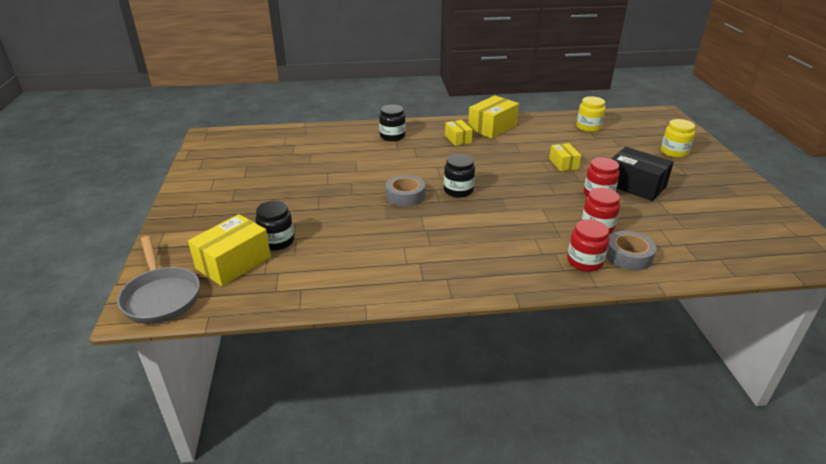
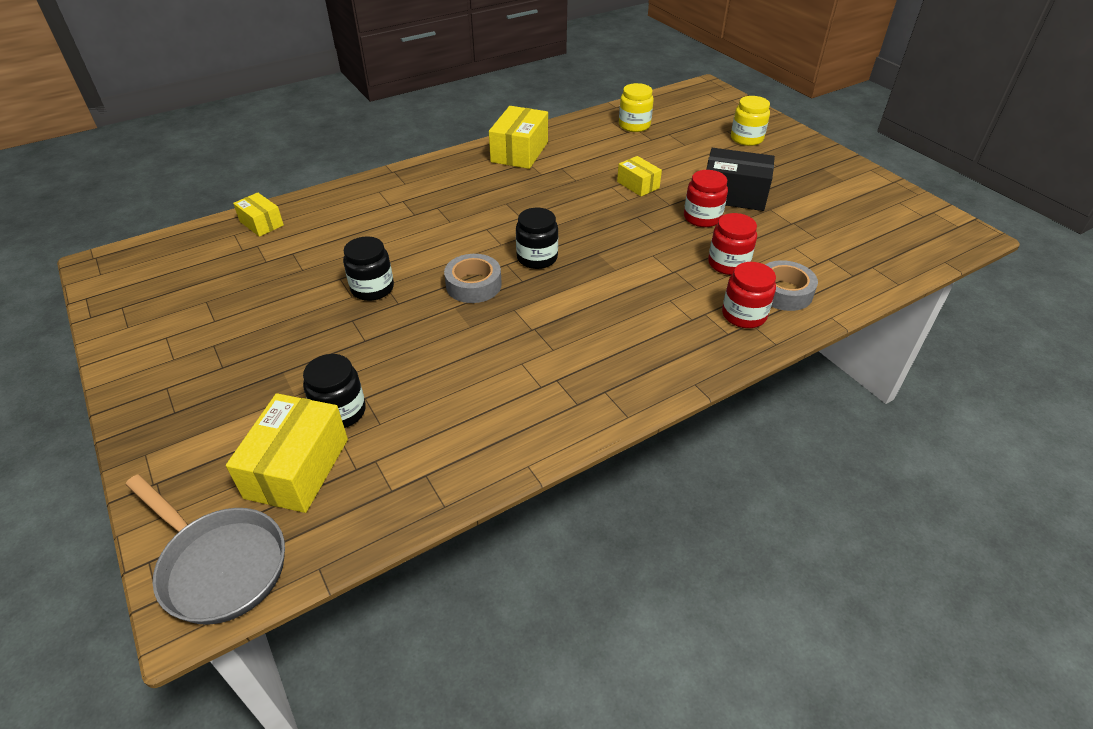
camera: 25 degrees left, 10 degrees up
black jar [379,105,405,141] -> black jar moved to [343,236,394,301]
yellow box [445,120,473,146] -> yellow box moved to [233,192,284,237]

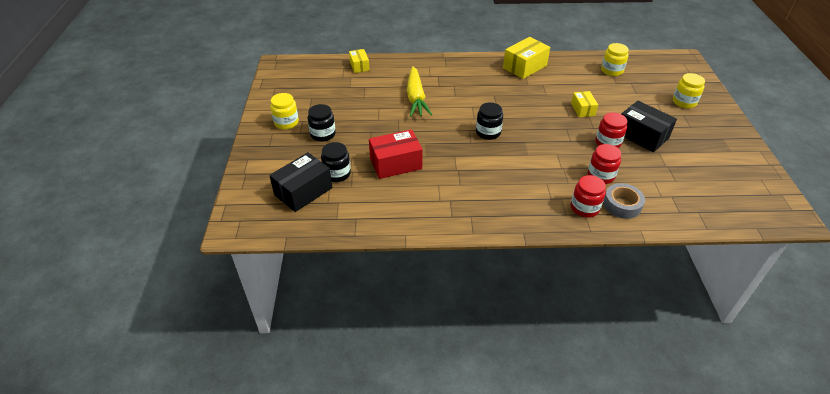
camera: 30 degrees right, 0 degrees up
grey pan [126,474,285,625] -> none
yellow box [226,393,348,513] -> black box [269,152,333,212]
black jar [343,236,394,301] -> black jar moved to [308,104,336,142]
grey tape [444,254,502,303] -> none
none -> yellow jar [270,93,299,130]
none -> red box [369,129,423,179]
none -> yellow carrot [407,66,432,117]

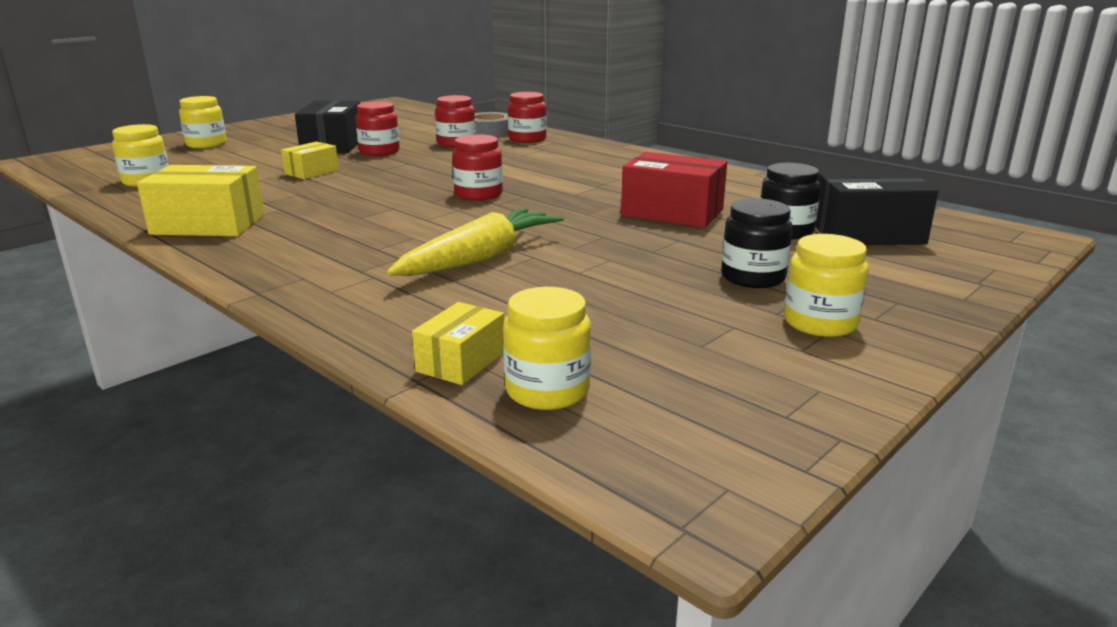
camera: 135 degrees left, 20 degrees down
black jar [476,102,503,140] -> red jar [452,134,503,201]
none -> yellow jar [503,287,591,410]

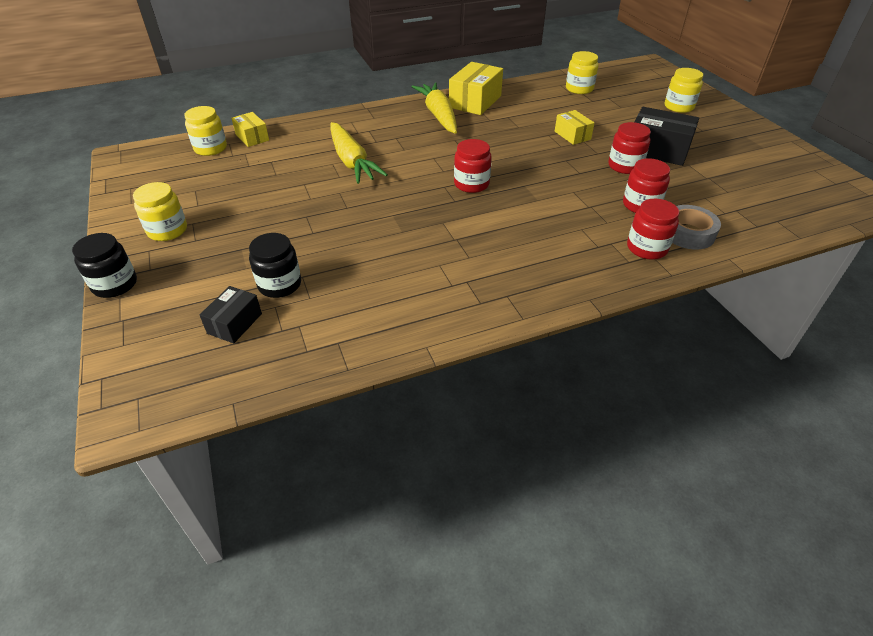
camera: 115 degrees right, 20 degrees up
red box [621,152,727,228] -> none
black jar [721,198,792,288] -> black jar moved to [72,233,137,298]
black box [815,171,938,245] -> black box [200,286,262,344], size x0.58
none -> yellow carrot [412,82,457,134]

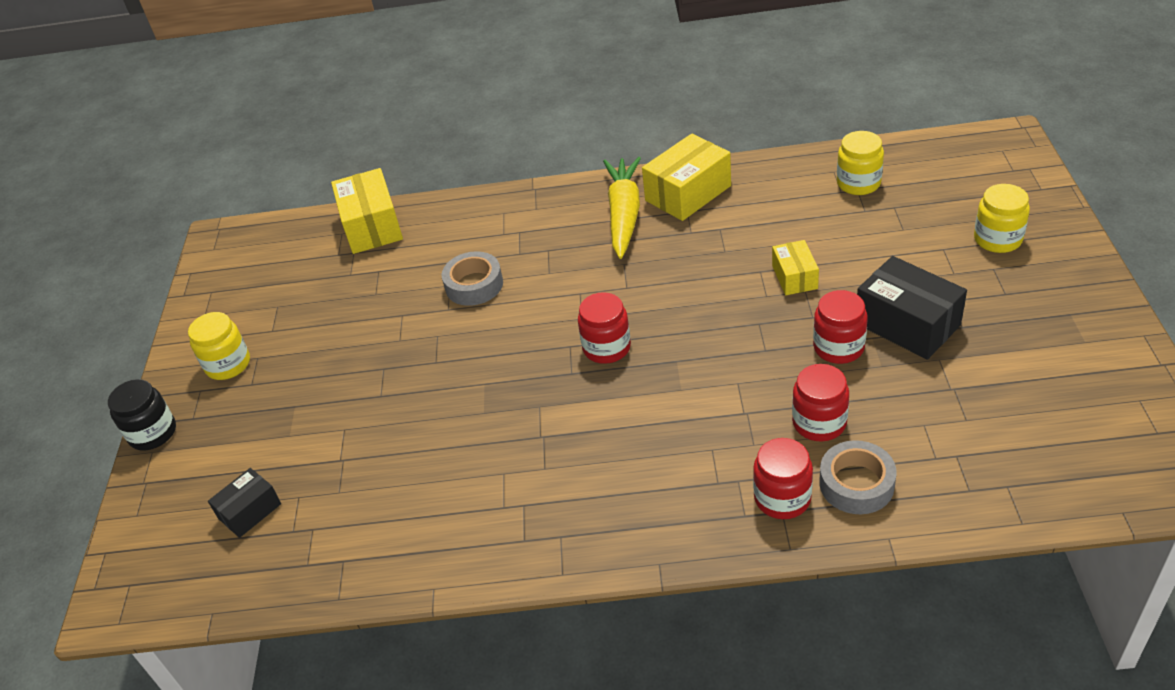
camera: 25 degrees right, 0 degrees up
yellow jar [184,106,227,156] -> none
yellow box [231,112,269,147] -> yellow box [331,168,403,254], size x1.72
black jar [249,233,301,298] -> none
yellow carrot [331,122,388,184] -> grey tape [442,251,503,306]

